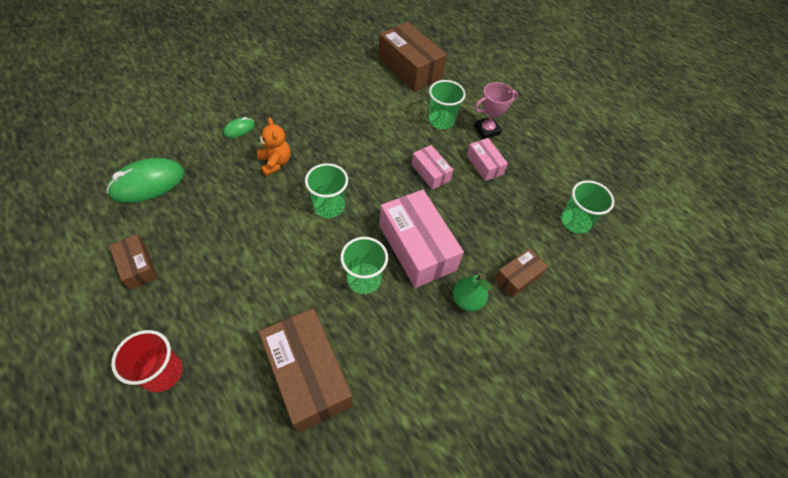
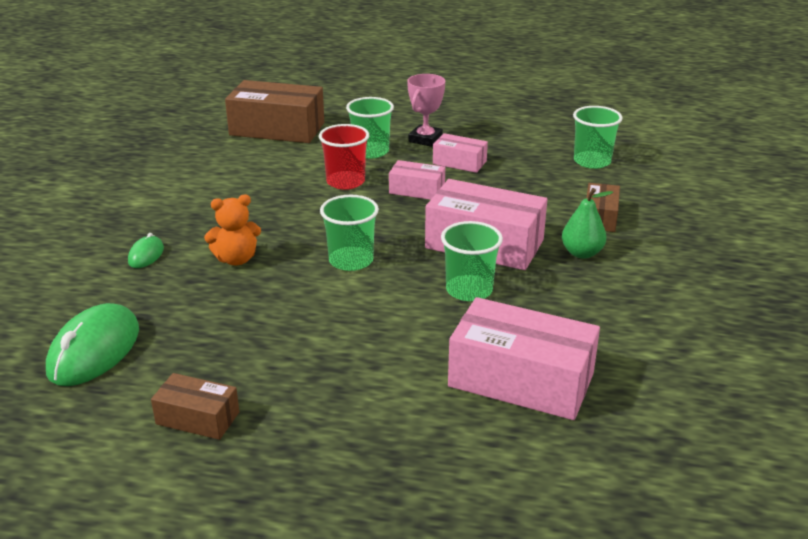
camera: 35 degrees left, 25 degrees down
red cup [111,330,182,392] -> red cup moved to [319,124,369,190]
orange teddy bear [257,117,291,176] -> orange teddy bear turned 135 degrees clockwise [204,194,261,265]
brown box [259,308,353,433] -> pink box [448,297,600,420]

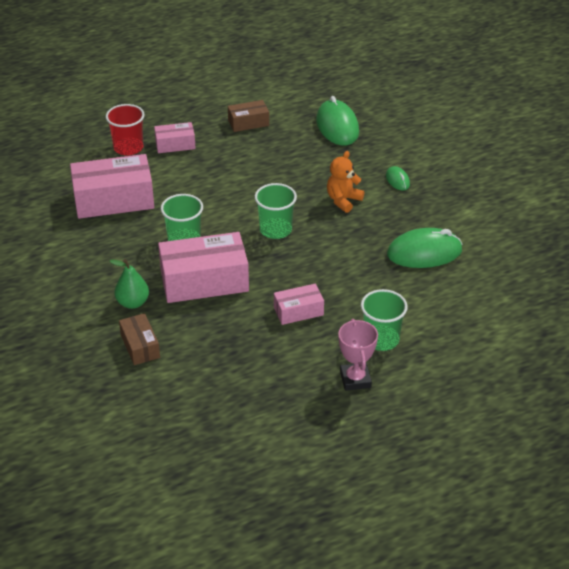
camera: 145 degrees right, 10 degrees up
brown box [225,80,324,143] -> none
red cup [319,124,369,190] -> red cup moved to [106,104,145,155]
pink box [433,133,488,173] -> pink box moved to [154,122,196,153]
green cup [573,106,622,169] -> none
none -> green mouse [387,228,462,268]

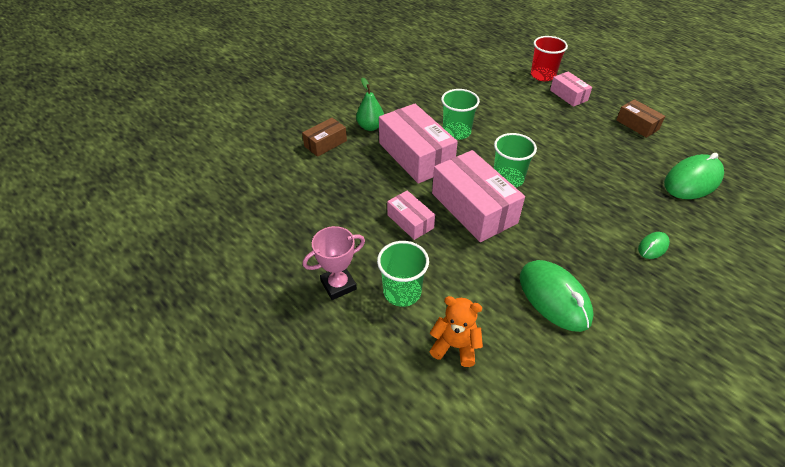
camera: 70 degrees right, 5 degrees up
pink box [70,154,154,219] -> pink box moved to [432,150,525,242]
orange teddy bear [327,151,364,213] -> orange teddy bear moved to [429,296,483,367]

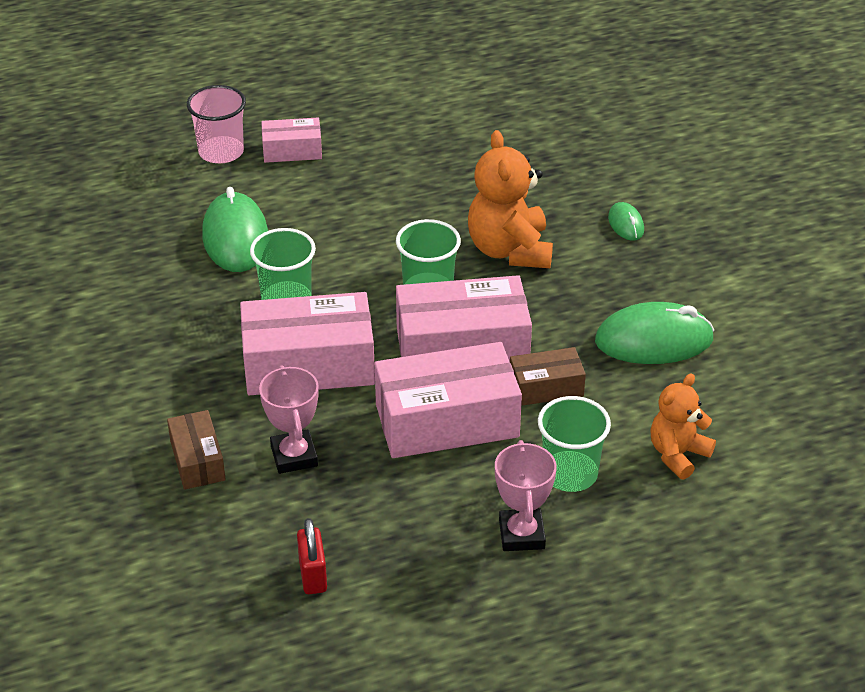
camera: 65 degrees left, 5 degrees down
green pear [356,78,384,131] -> none
pink box [387,190,435,240] -> pink box [375,342,522,458], size x1.90
red cup [531,36,568,81] -> pink cup [187,85,246,163]
brown box [616,99,665,138] -> brown box moved to [510,347,586,406]
green mouse [664,153,724,199] -> green mouse moved to [202,187,268,272]
none -> pink trophy [259,365,319,474]
none -> red padlock [297,518,327,594]
none -> orange teddy bear [468,130,553,268]

